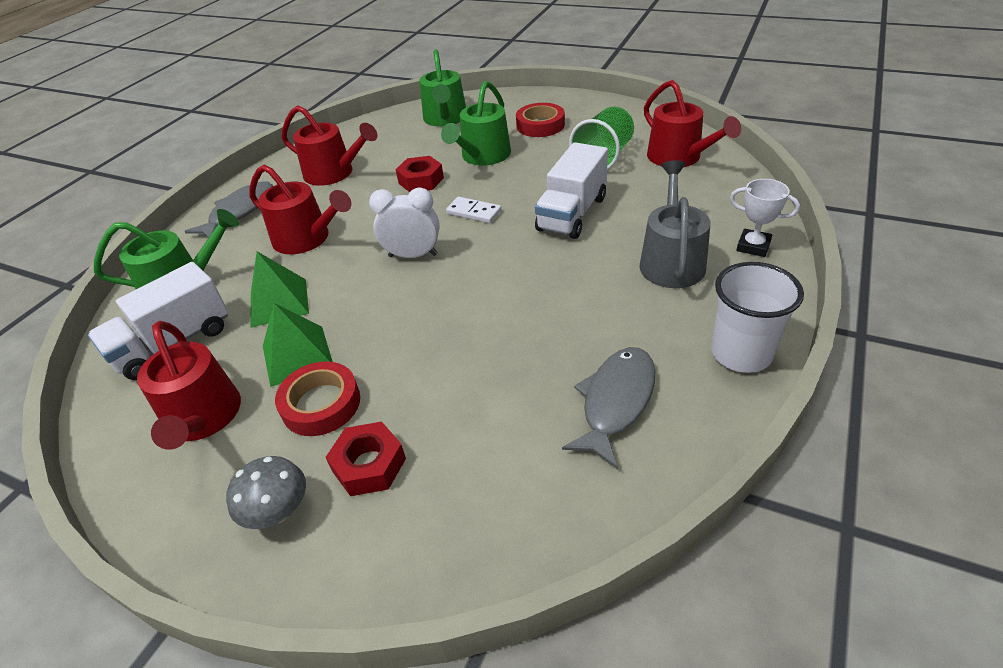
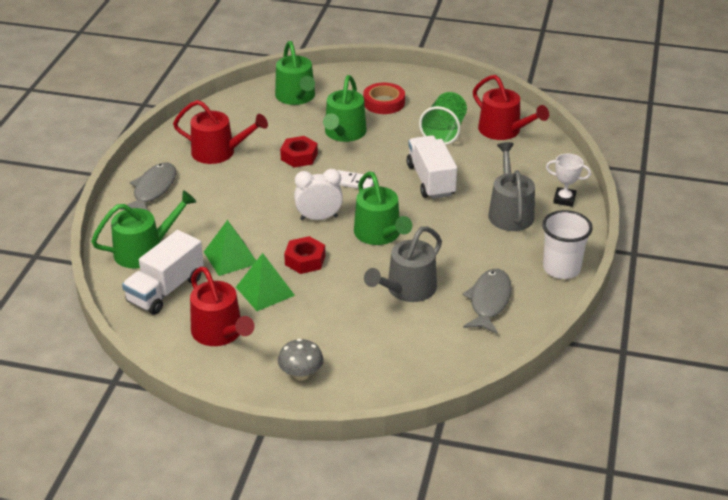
camera: 15 degrees left, 5 degrees down
red watering can [249,165,351,254] -> none
red tape [275,361,360,436] -> none
red nut [326,422,406,496] -> red nut moved to [284,236,325,274]
white truck [535,142,608,239] -> white truck turned 150 degrees clockwise [407,135,457,199]
none -> green watering can [354,172,412,245]
none -> grey watering can [364,226,442,302]

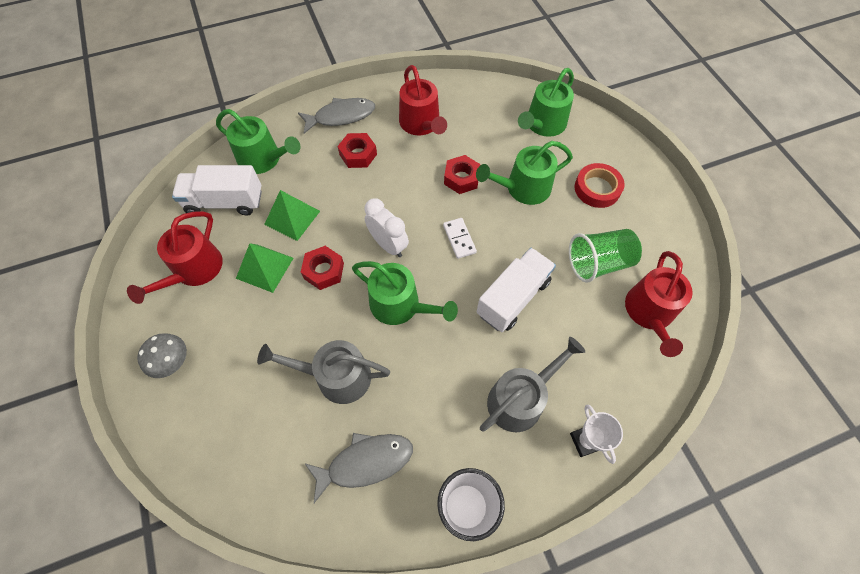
camera: 55 degrees right, 25 degrees up
green watering can [354,172,412,245] -> green watering can turned 90 degrees counterclockwise [352,261,458,325]
none -> red nut [337,133,377,168]

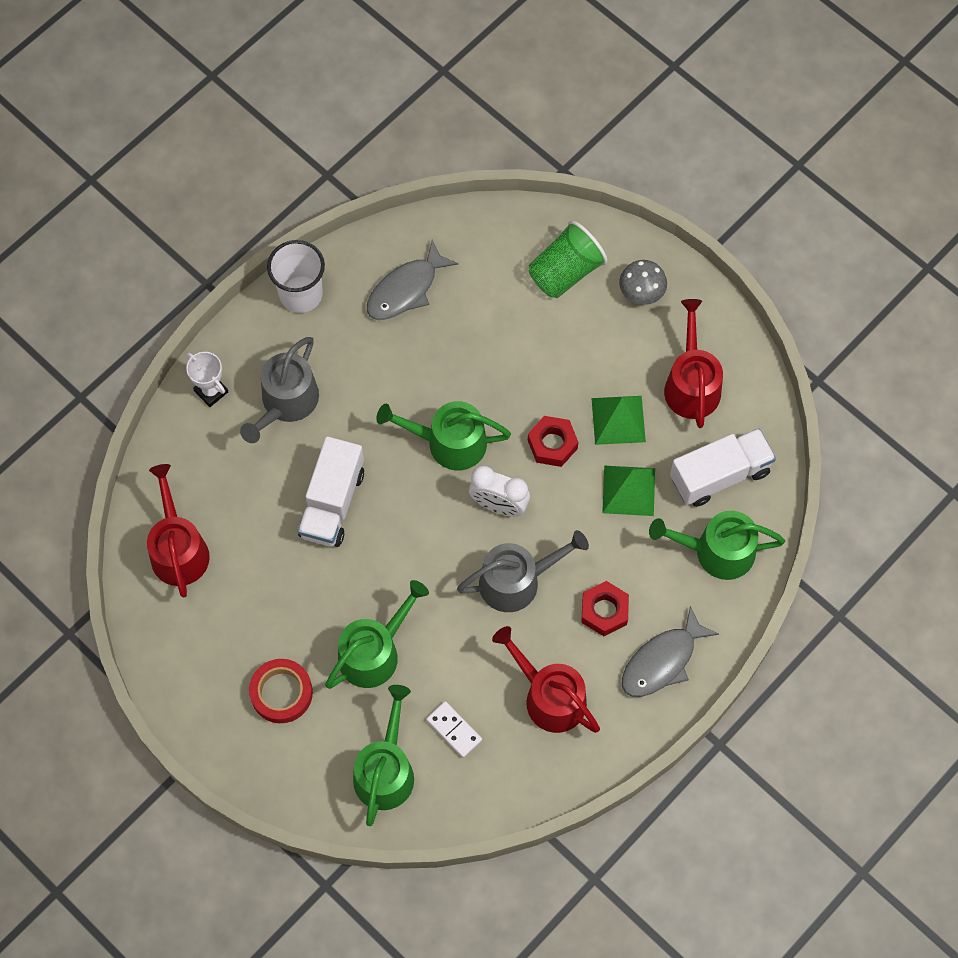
camera: 155 degrees right, 5 degrees up
grey watering can [257,340,390,404] -> grey watering can moved to [457,530,589,612]
white domino [443,218,477,259] -> white domino moved to [426,701,482,758]
red nut [444,155,481,194] -> none
green cup [569,229,642,283] -> green cup moved to [529,221,607,298]

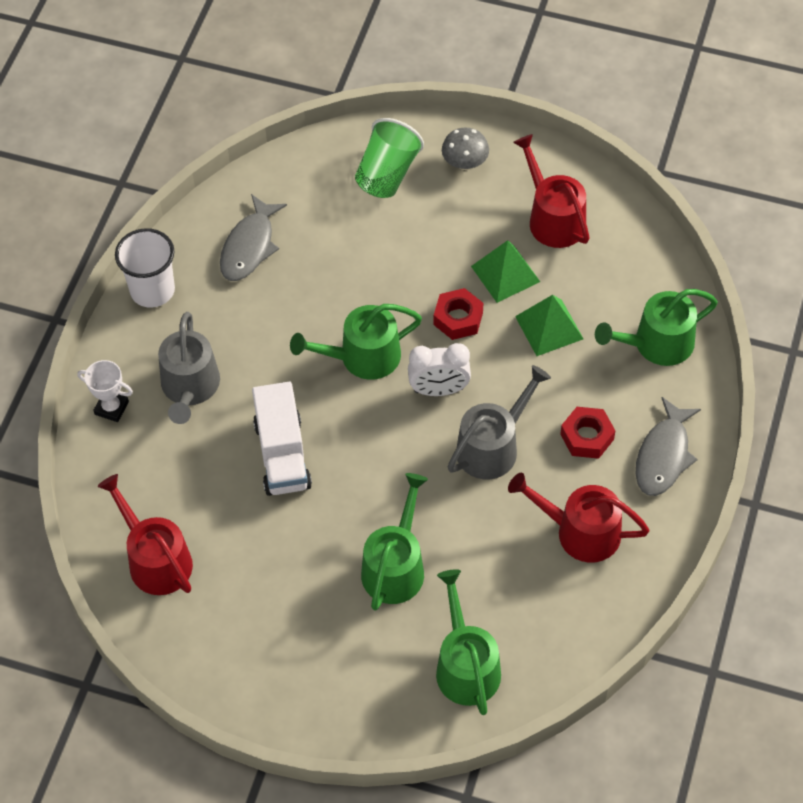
camera: 25 degrees left, 10 degrees down
red tape [249,659,313,723] -> none
white domino [426,701,482,758] -> none
white truck [670,428,776,507] -> none

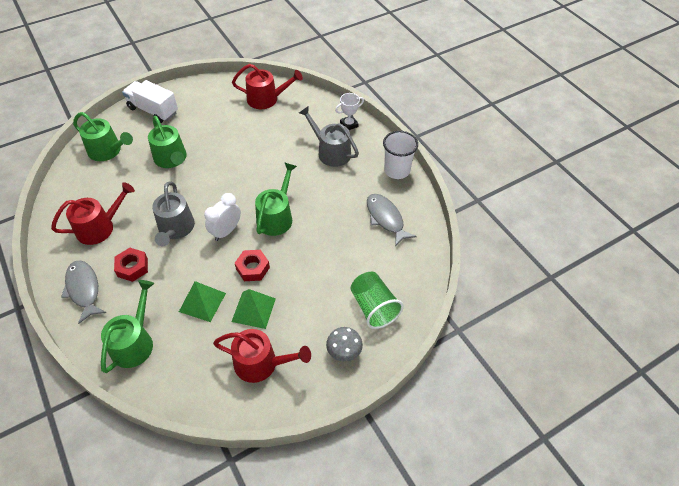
camera: 130 degrees right, 5 degrees down
white truck [252,382,312,496] -> white truck moved to [122,80,178,123]

